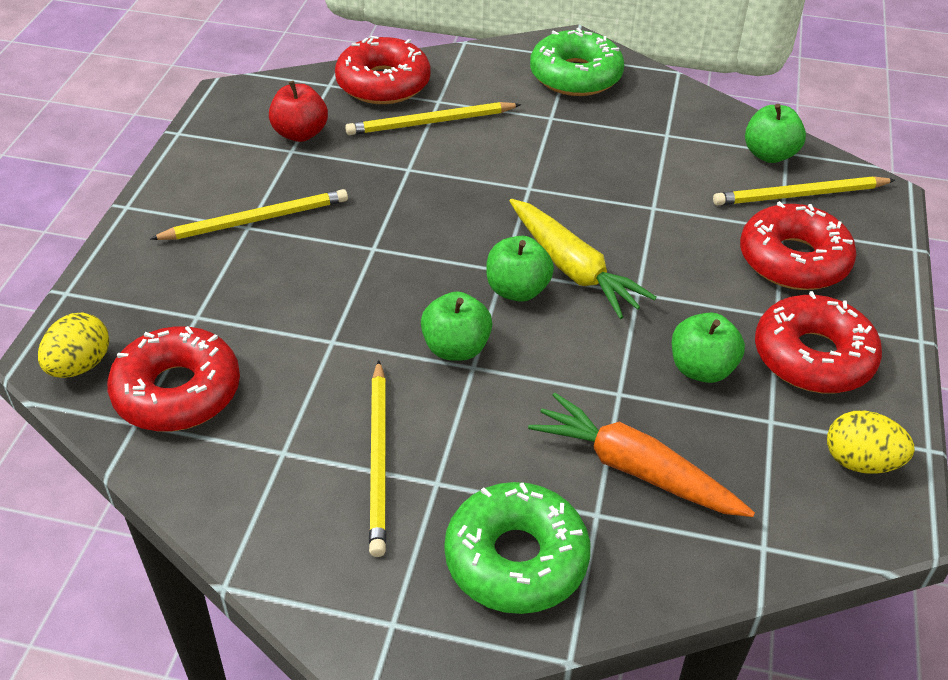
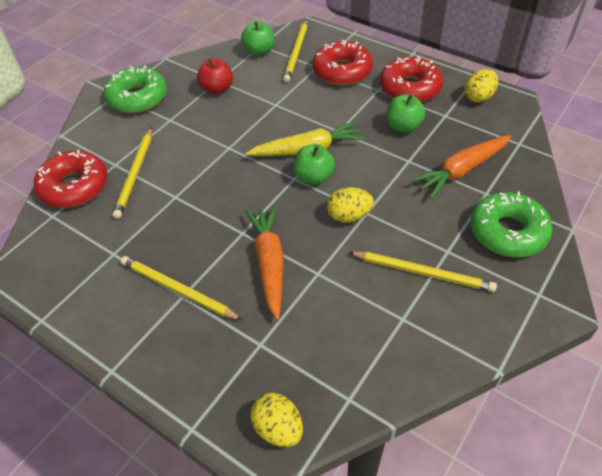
camera: 65 degrees left, 5 degrees up
red donut [107,326,240,432] -> none
yellow pencil [150,189,348,240] -> yellow pencil turned 60 degrees counterclockwise [121,256,242,320]
red apple [269,81,328,142] -> red apple moved to [197,58,233,95]
green apple [421,291,492,361] -> yellow egg [327,187,374,223]
none -> orange carrot [245,205,284,320]

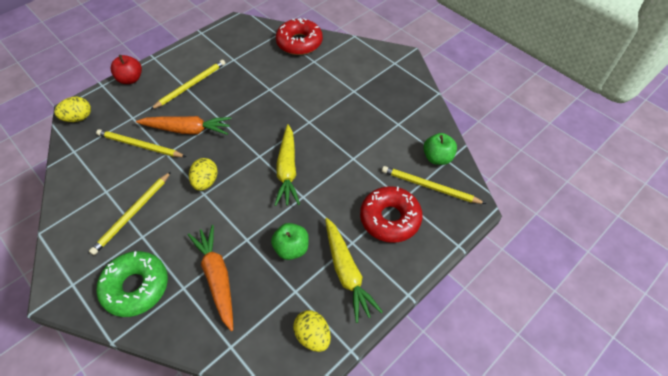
camera: 100 degrees right, 5 degrees up
green donut [104,65,167,113] -> none
yellow pencil [112,127,152,219] -> yellow pencil moved to [96,129,186,157]
red apple [197,58,233,95] -> red apple moved to [111,55,142,84]
green apple [294,144,335,185] -> none
red donut [380,56,443,102] -> yellow carrot [325,218,383,323]

